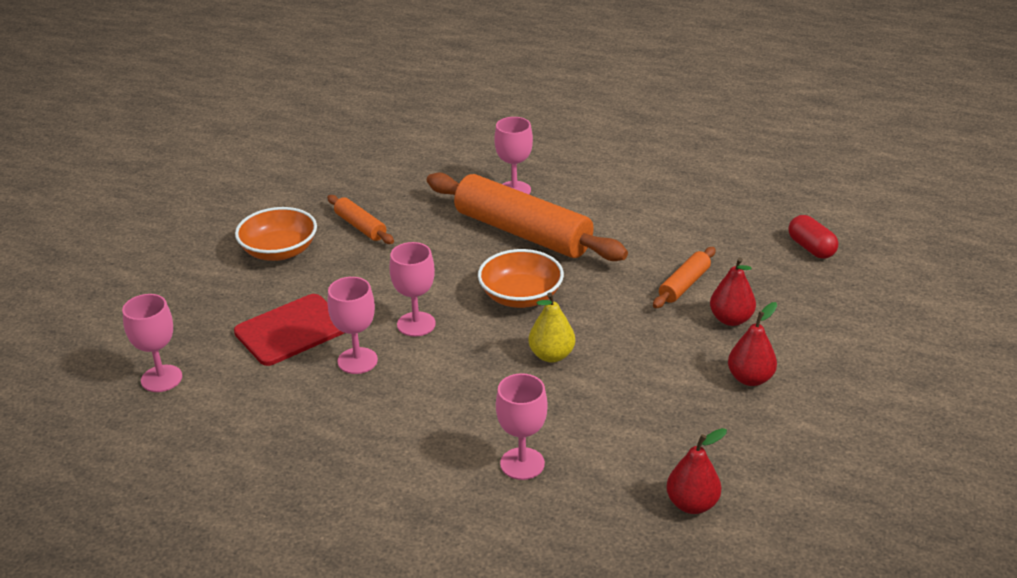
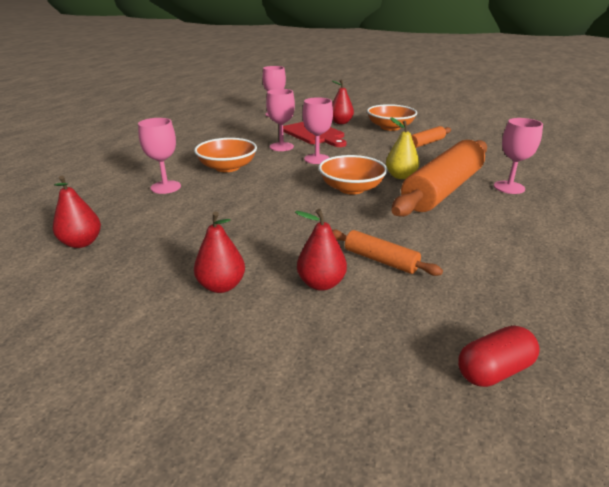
camera: 90 degrees right, 5 degrees down
yellow pear [528,292,575,363] -> yellow pear moved to [386,117,419,179]
none -> orange bowl [194,138,257,172]
none -> red pear [332,79,354,124]

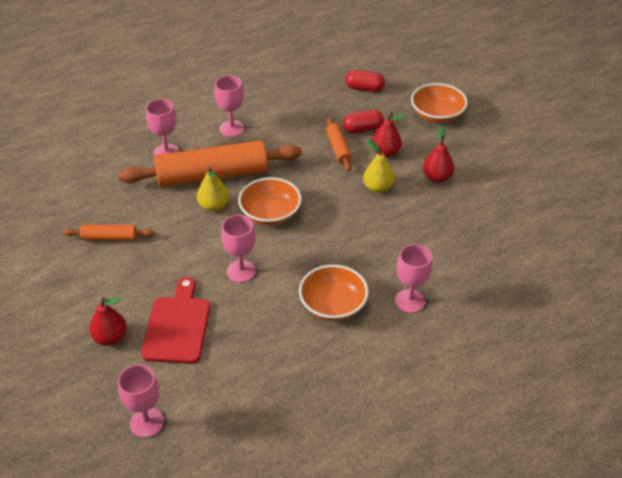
camera: 140 degrees left, 15 degrees up
red pear [53,176,101,248] -> none
pink goblet [266,89,295,151] -> pink goblet moved to [214,75,244,137]
orange bowl [367,104,417,131] -> orange bowl moved to [411,83,468,123]
none -> red capsule [343,110,384,133]
none -> yellow pear [363,139,395,193]

